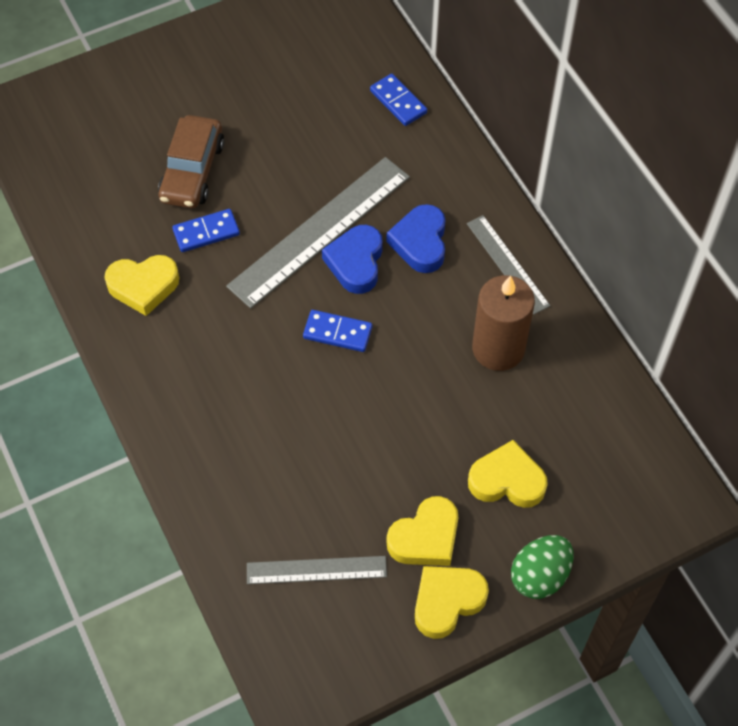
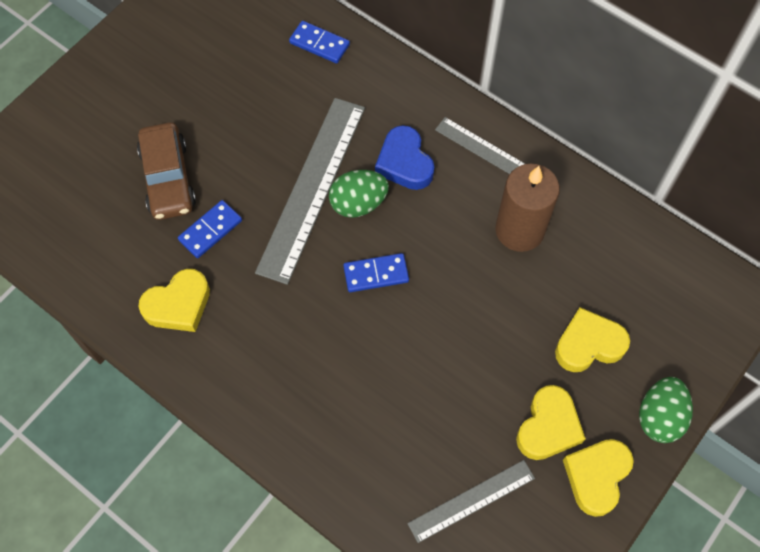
camera: 25 degrees left, 5 degrees up
blue heart [322,225,383,294] -> green egg [329,170,389,218]

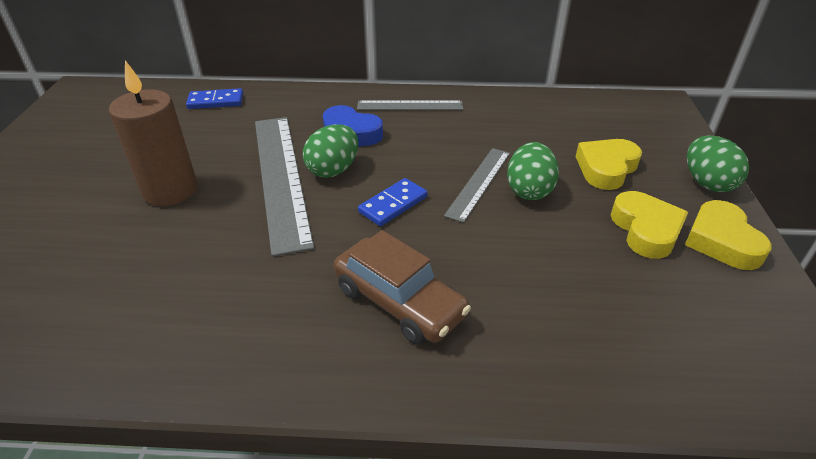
camera: 35 degrees left, 25 degrees down
brown car [137,122,196,220] -> brown car moved to [334,230,471,345]
yellow heart [139,269,210,332] -> none
blue domino [178,200,242,258] -> none
grey ruler [407,460,535,543] -> grey ruler moved to [444,148,510,223]
brown candle [495,164,560,252] -> brown candle moved to [109,60,197,206]
none -> green egg [507,142,559,200]

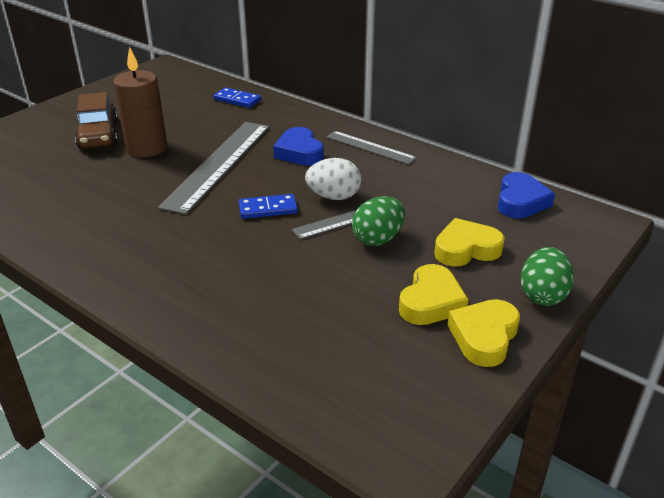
camera: 35 degrees right, 5 degrees down
green egg [303,124,358,178] -> none
brown car [334,230,471,345] -> brown car moved to [75,92,118,149]
none -> white egg [305,158,361,200]
none -> blue heart [498,172,555,219]

